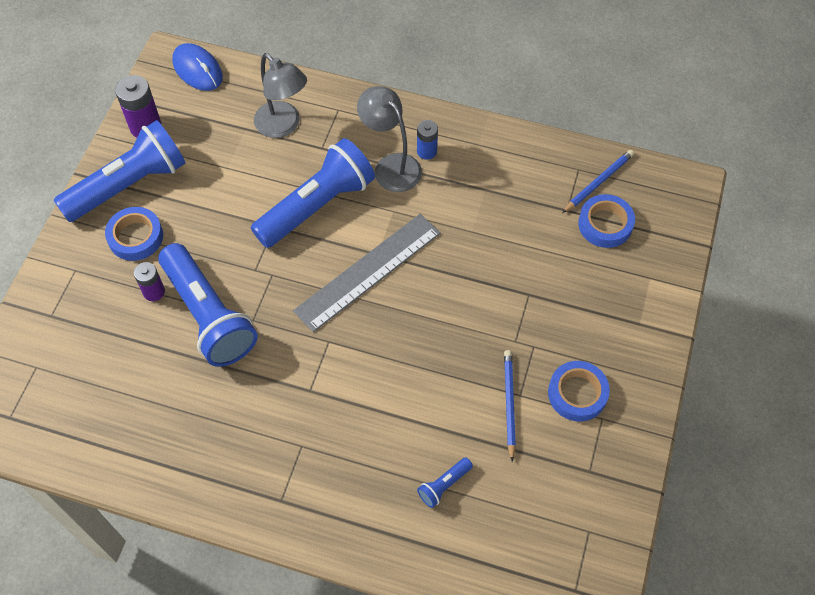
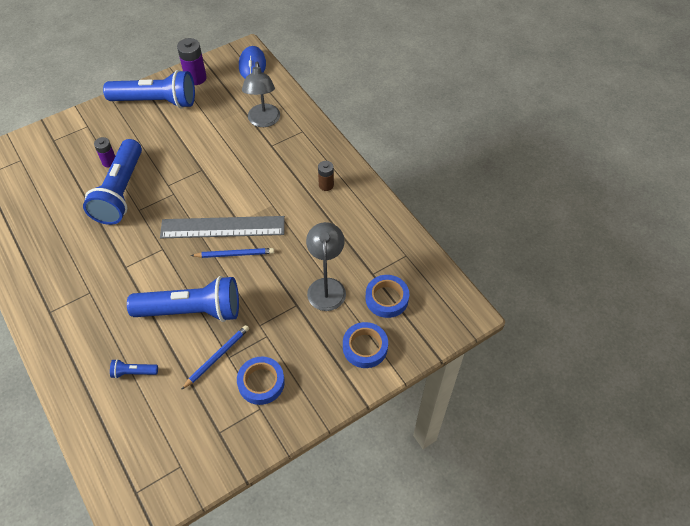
camera: 40 degrees right, 5 degrees down
blue tape [105,207,163,261] -> blue tape moved to [343,322,388,368]
blue flashlight [251,138,375,248] -> blue flashlight moved to [127,276,239,322]
grey lamp [357,86,422,192] -> grey lamp moved to [306,222,346,311]
blue battery [417,120,438,160] -> brown battery [318,161,334,191]
blue pencil [562,150,634,213] -> blue pencil moved to [191,248,274,258]

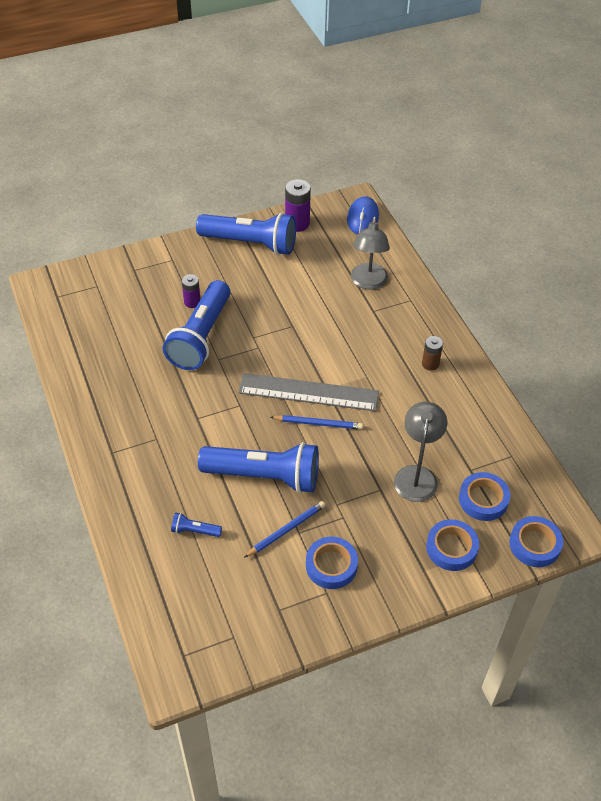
camera: 10 degrees right, 5 degrees down
none -> blue tape [509,516,563,567]

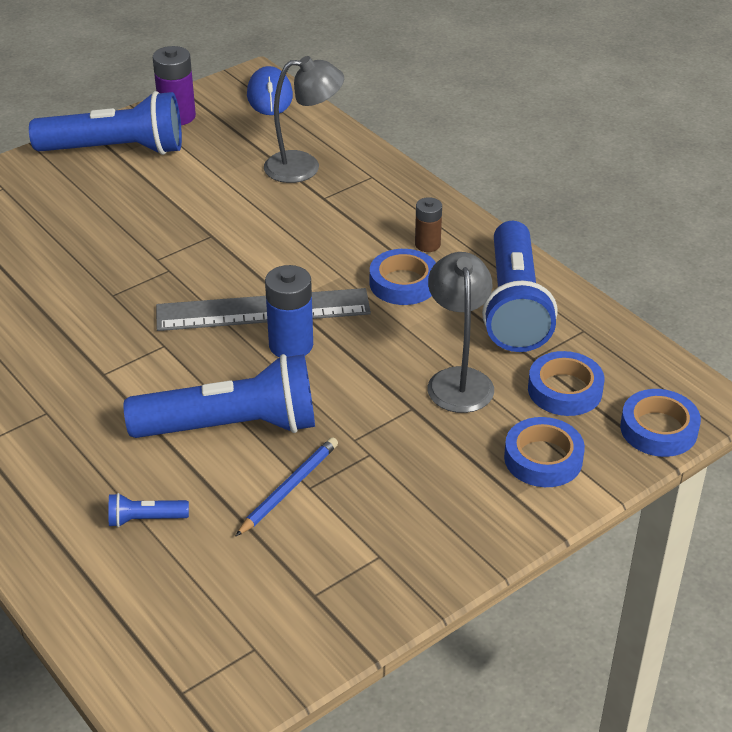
camera: 15 degrees left, 10 degrees down
blue flashlight [163,280,230,370] -> blue flashlight moved to [482,221,558,352]
purple battery [182,274,200,308] -> none
blue pencil [271,415,363,430] -> blue battery [265,265,313,357]
blue tape [306,537,358,589] -> blue tape moved to [370,249,436,305]
grey lamp [351,216,390,290] -> grey lamp turned 90 degrees counterclockwise [264,56,344,183]

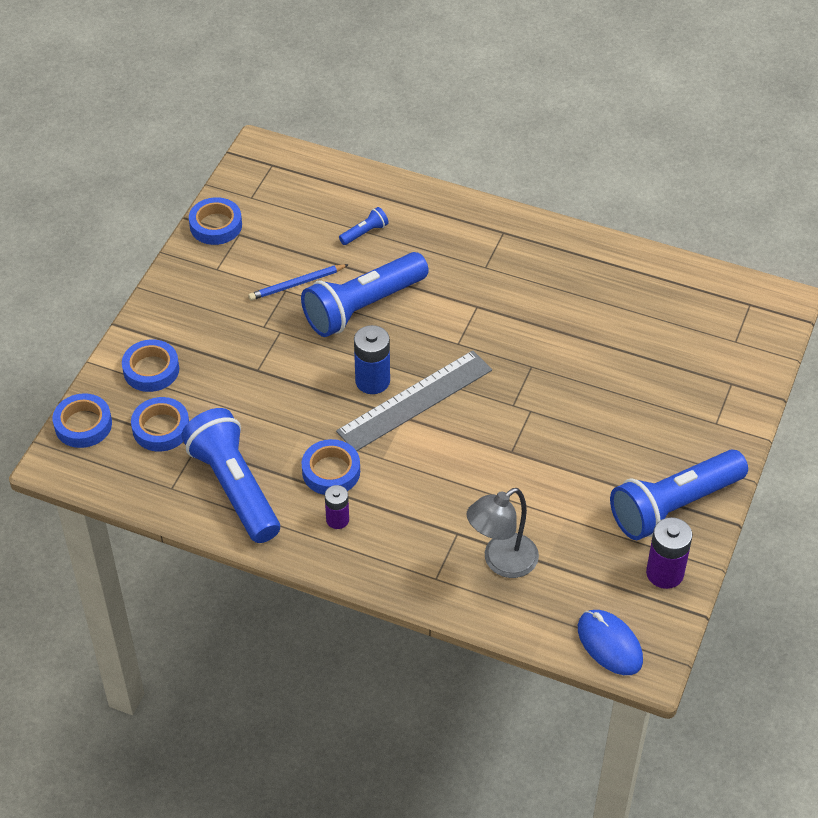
camera: 150 degrees right, 10 degrees up
blue pencil [236,437,338,536] -> blue pencil turned 60 degrees clockwise [248,264,349,300]
brown battery [415,197,442,252] -> purple battery [325,485,349,529]
grey lamp [428,252,494,413] -> none
none -> blue tape [189,197,242,245]

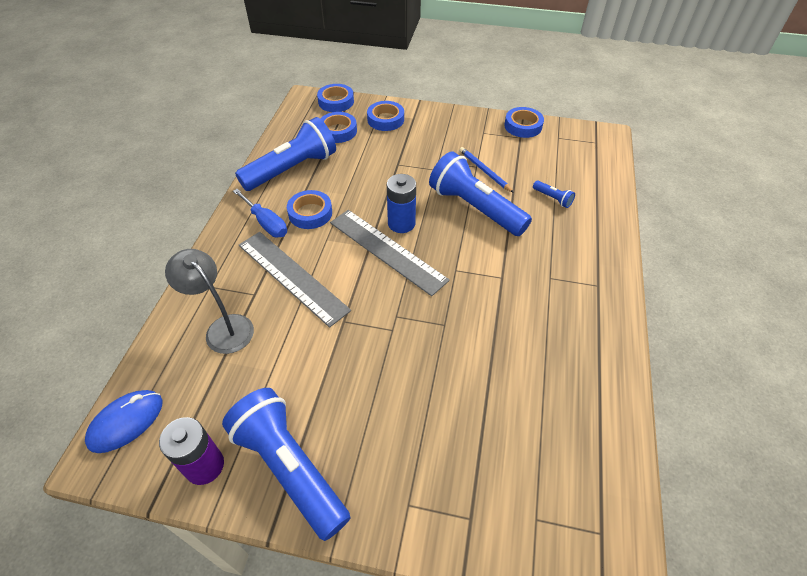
camera: 80 degrees right, 0 degrees up
purple battery [325,485,349,529] -> blue screwdriver [233,189,287,238]
none -> grey ruler [239,232,351,328]

